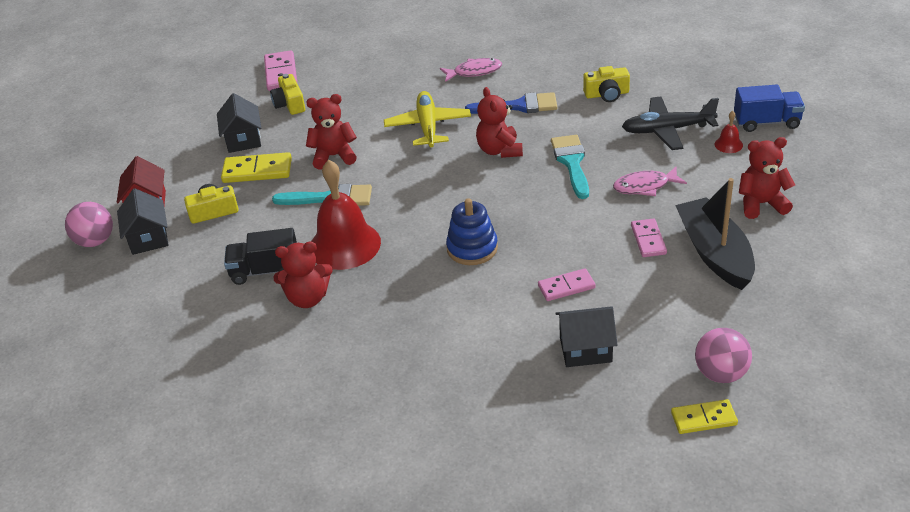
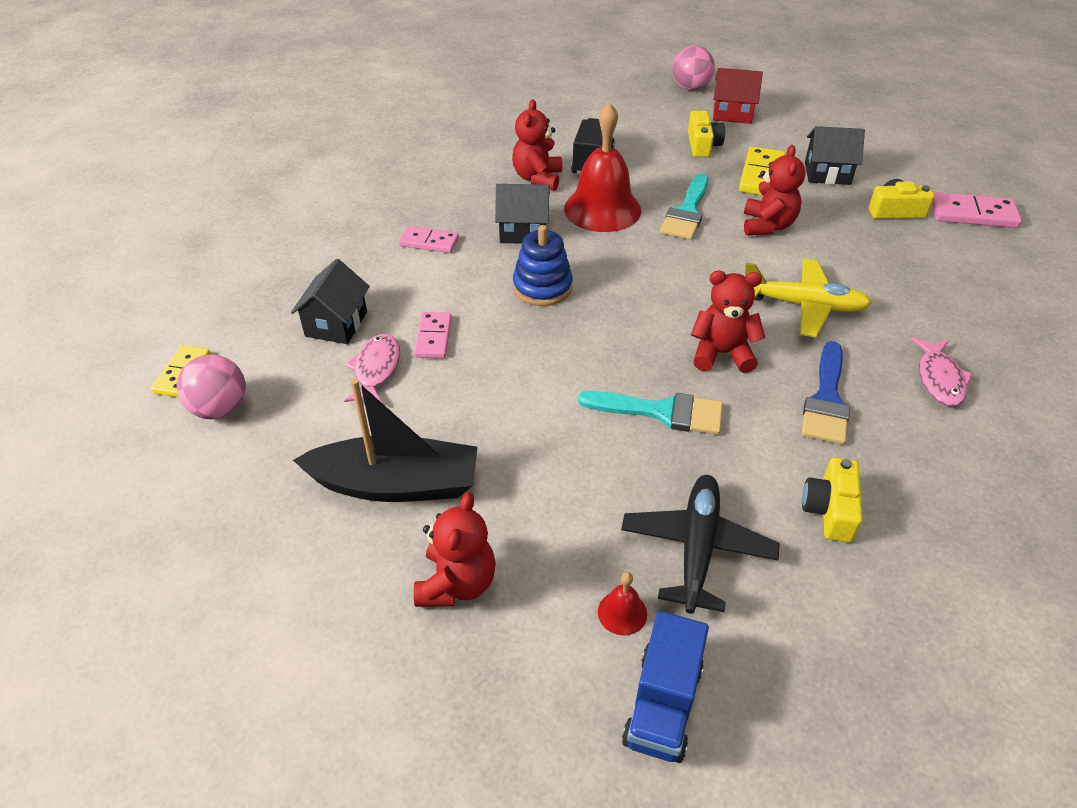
camera: 105 degrees right, 5 degrees up
black house [117,188,169,255] -> black house moved to [495,184,550,244]
pink fish [613,167,687,196] -> pink fish moved to [344,334,400,404]
pink domino [631,218,667,257] -> pink domino moved to [399,226,459,253]

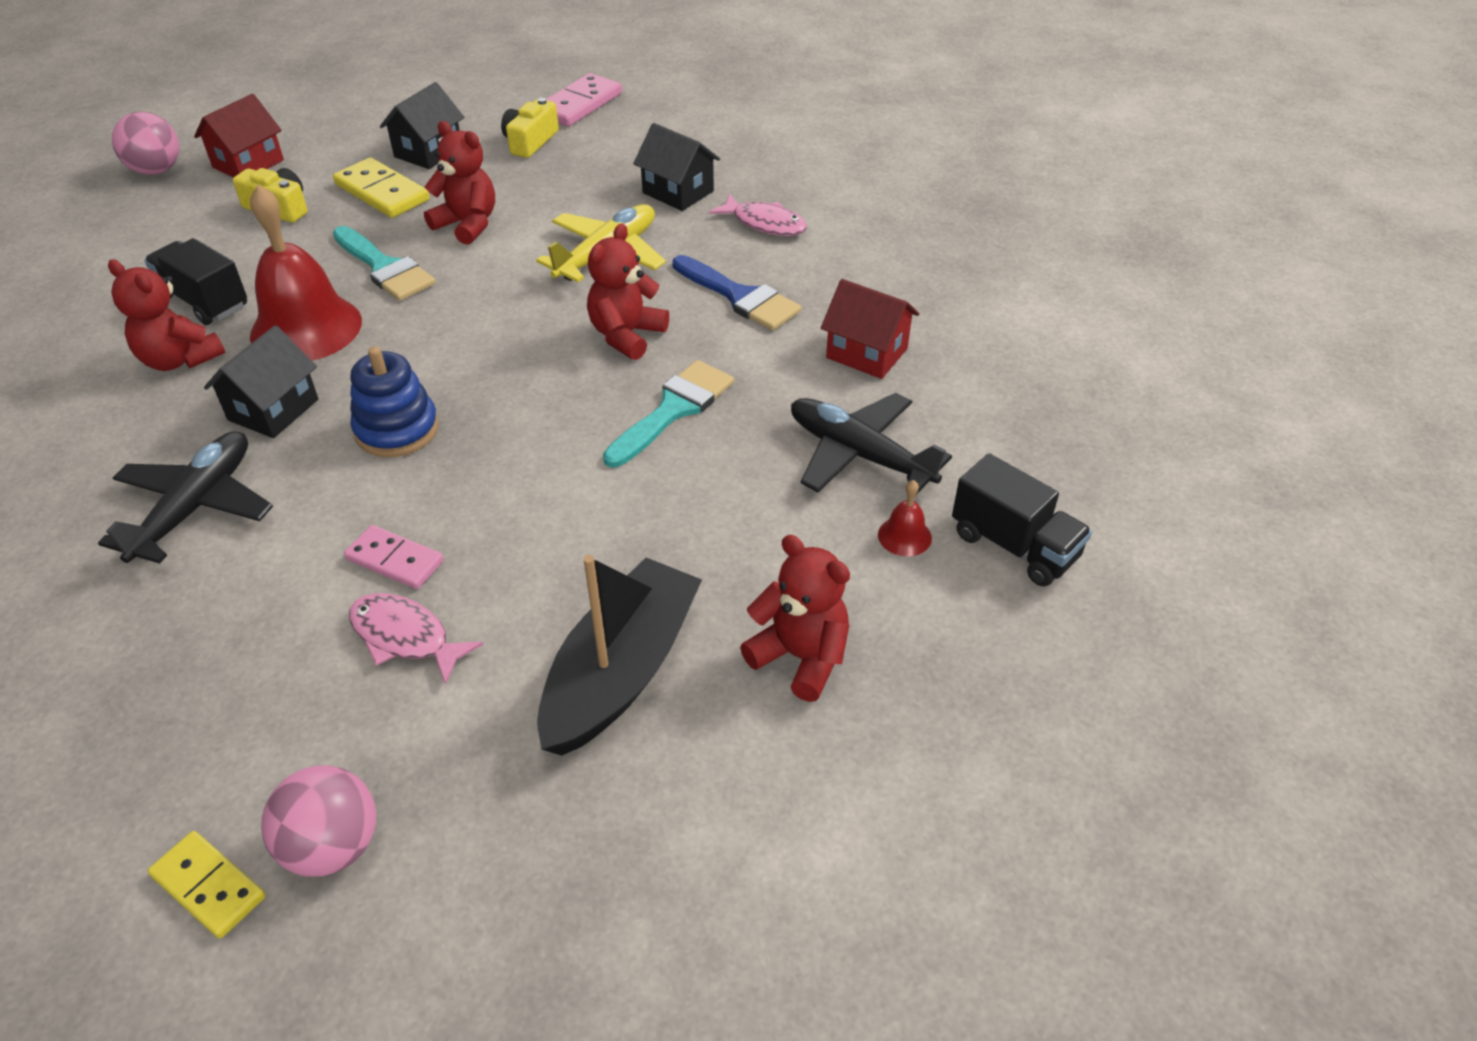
camera: 65 degrees left, 0 degrees up
black house [291,259,370,344] -> black house moved to [633,123,720,211]
pink domino [399,226,459,253] -> black plane [98,431,273,564]
blue truck [622,611,709,763] -> black truck [952,453,1092,587]
yellow camera [802,458,863,542] -> red house [821,279,919,379]

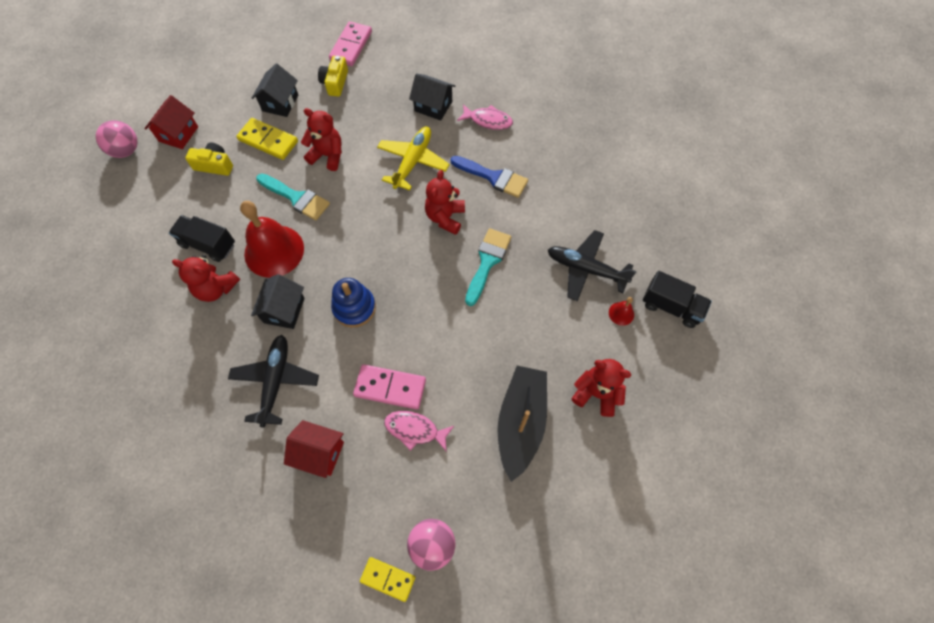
camera: 15 degrees left, 20 degrees up
pink domino [344,525,444,589] -> pink domino [353,364,426,410], size x1.50
red house [821,279,919,379] -> red house moved to [284,420,344,478]

